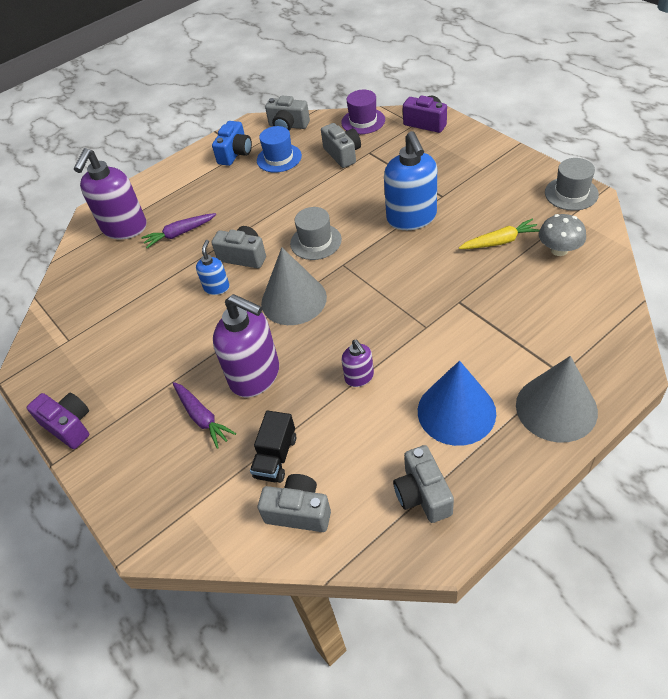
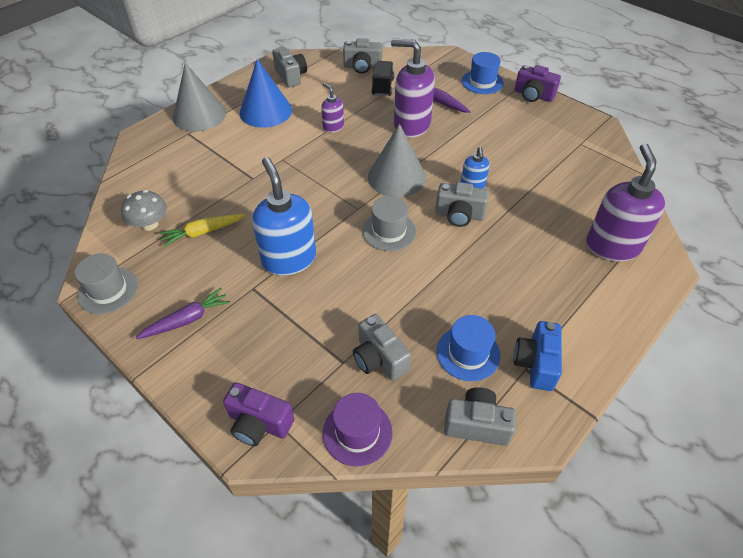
camera: 165 degrees right, 0 degrees up
purple carrot [141,213,216,248] -> purple carrot moved to [136,288,230,339]
none -> blue hat [462,52,504,94]

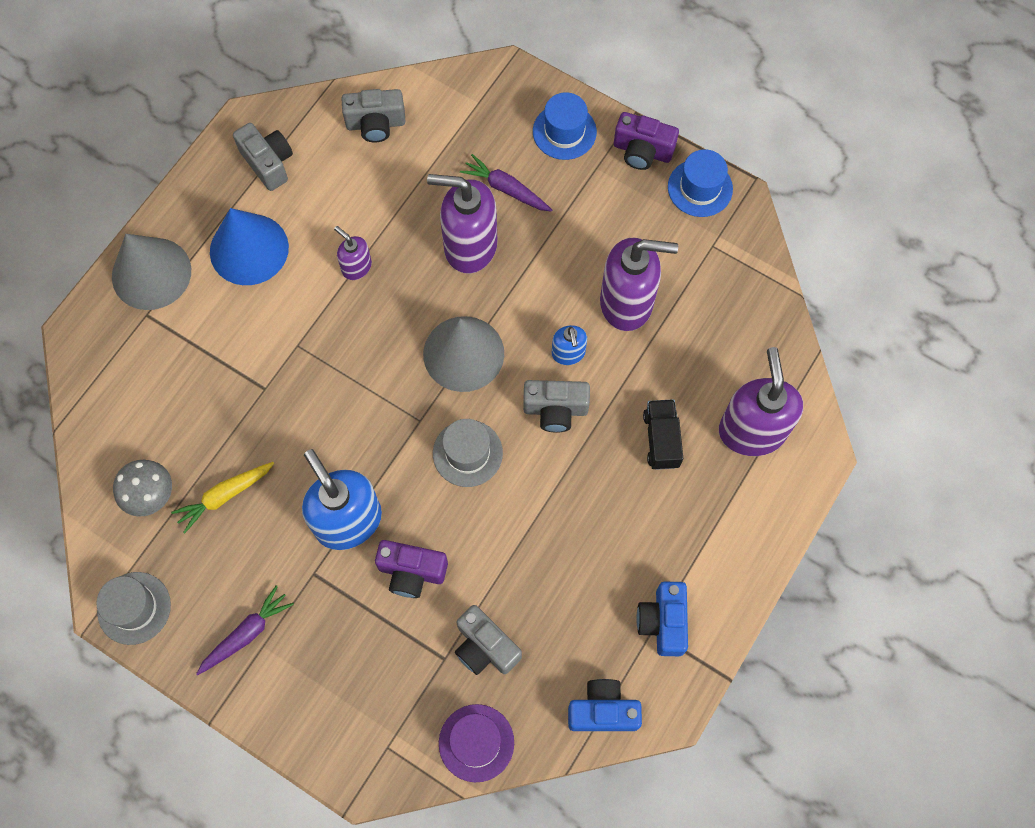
camera: 10 degrees left, 20 degrees up
purple camera [223,382,294,446] -> purple camera moved to [375,540,448,598]
black truck [371,61,395,96] -> black truck moved to [643,399,683,470]
blue hat [437,315,500,381] -> blue hat moved to [668,149,733,217]
grey camera [444,387,516,446] -> blue camera [568,679,642,731]
none -> purple soap dispenser [600,238,678,331]

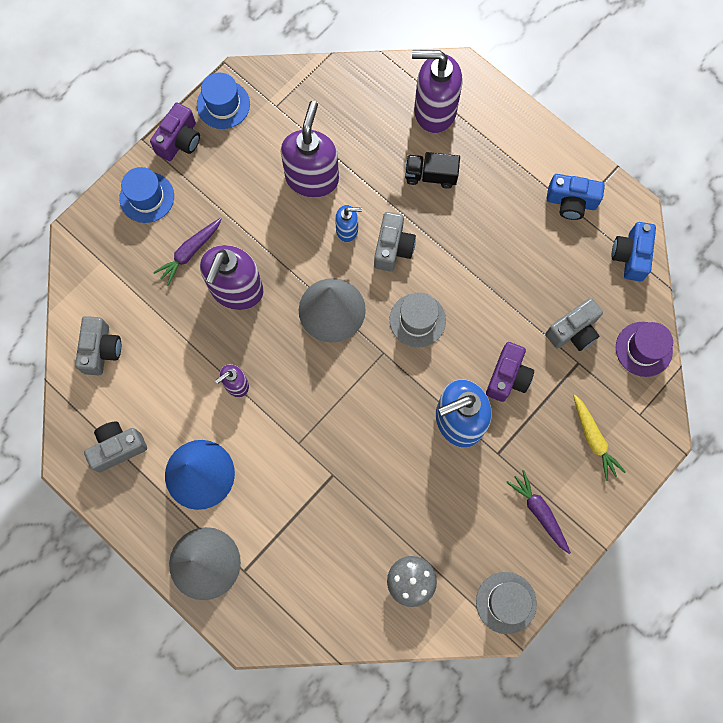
camera: 80 degrees left, 5 degrees up
yellow carrot [171,462,274,533] -> yellow carrot moved to [573,394,626,481]

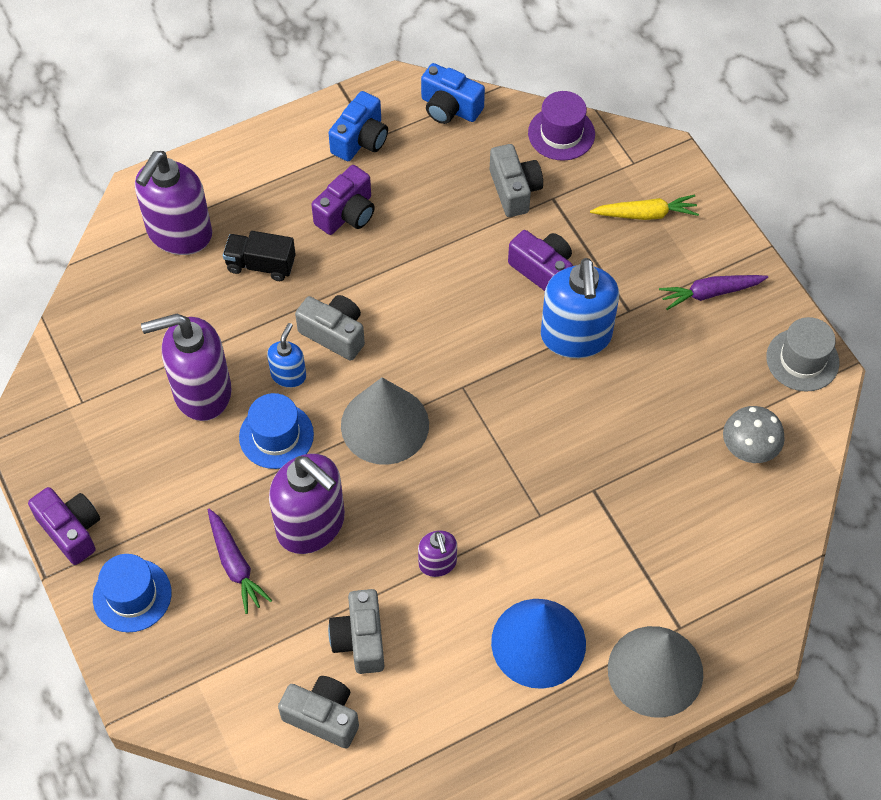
camera: 70 degrees left, 15 degrees down
grey camera [84,421,147,472] -> grey camera moved to [328,589,384,674]
blue hat [197,73,250,129] -> blue hat moved to [239,393,314,469]
purple soap dispenser [281,101,339,198] -> purple soap dispenser turned 45 degrees counterclockwise [141,314,232,421]
grey hat [390,292,446,347] -> none
black truck [405,152,460,189] -> black truck turned 75 degrees clockwise [223,231,296,281]
none -> purple camera [311,165,375,235]

